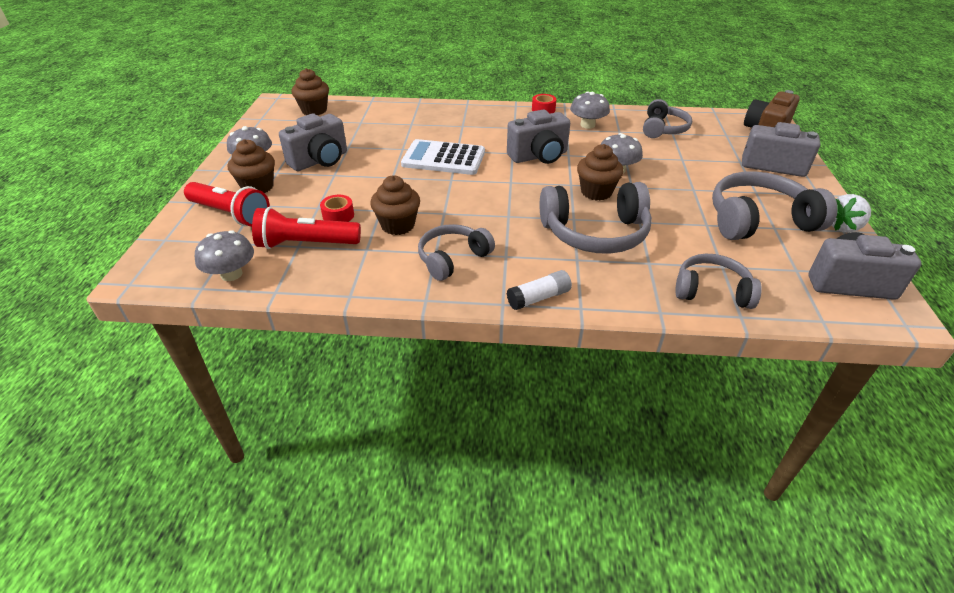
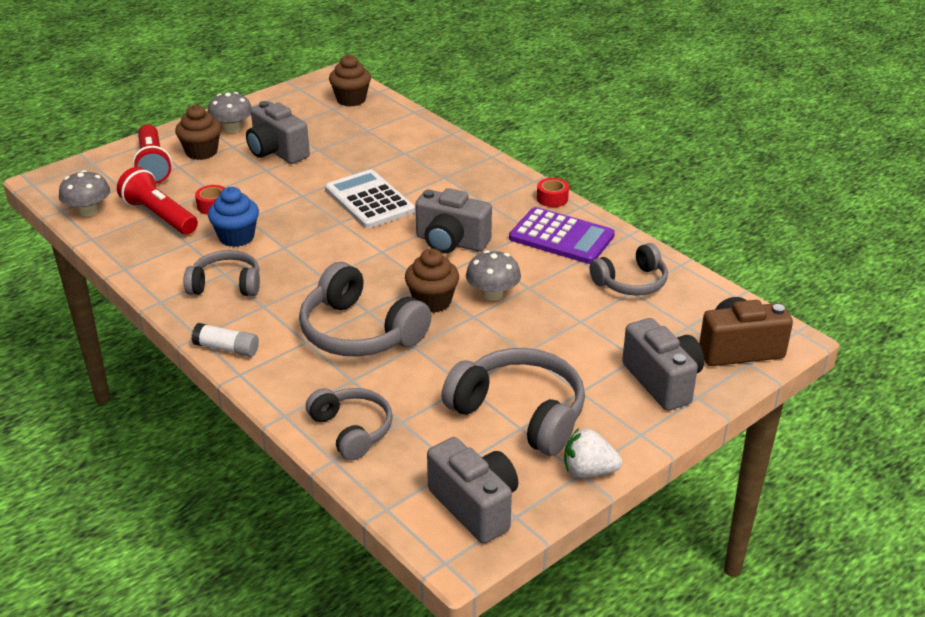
camera: 45 degrees right, 5 degrees down
grey camera [279,113,347,171] -> grey camera turned 45 degrees clockwise [246,101,310,164]
brown cupcake [370,175,420,235] -> blue cupcake [208,187,259,247]
grey mushroom [570,92,610,129] -> purple calculator [509,207,615,264]

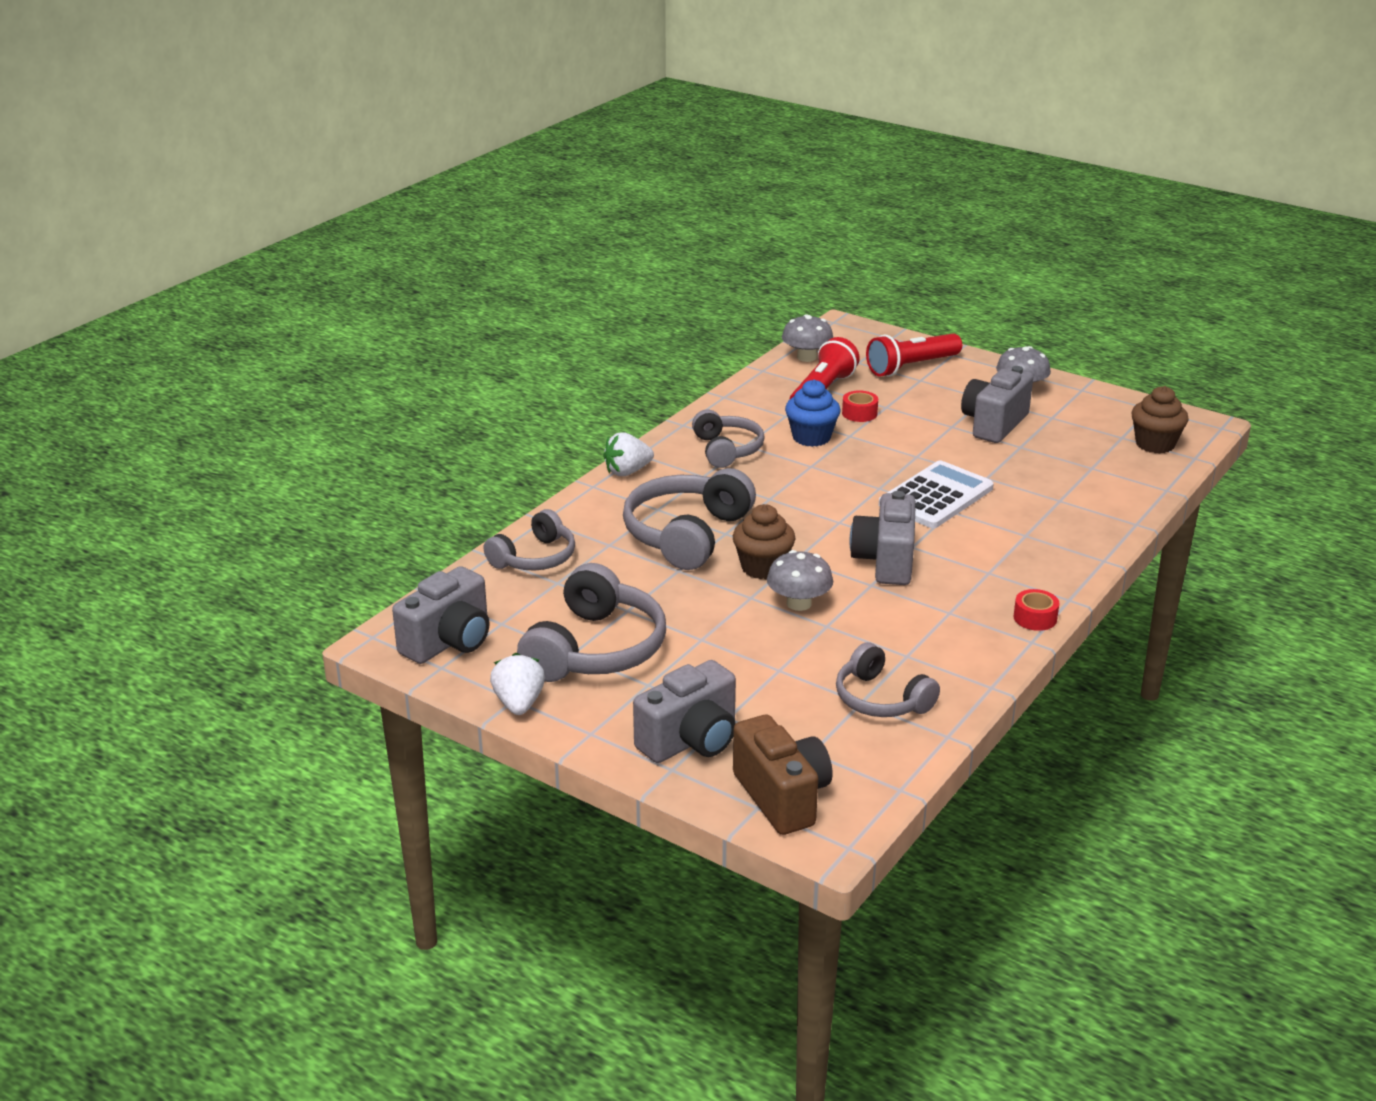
camera: 75 degrees right, 5 degrees down
brown cupcake [175,105,221,160] -> none
white glue stick [192,323,259,357] -> white strawberry [603,432,654,476]
purple calculator [509,207,615,264] -> none

